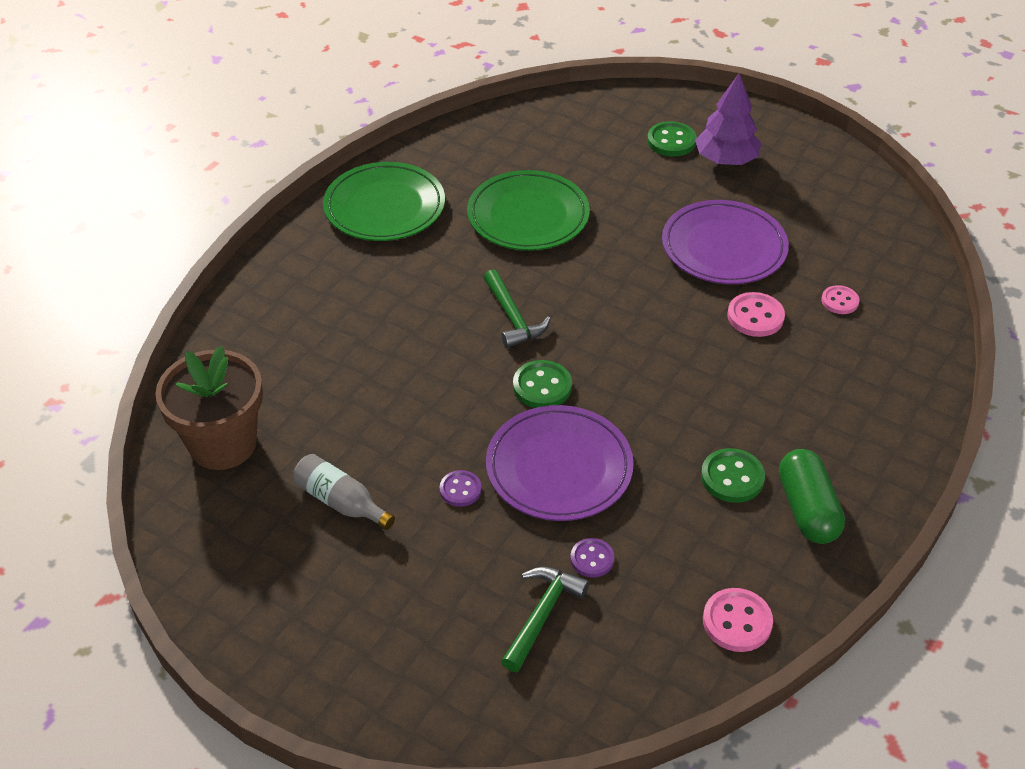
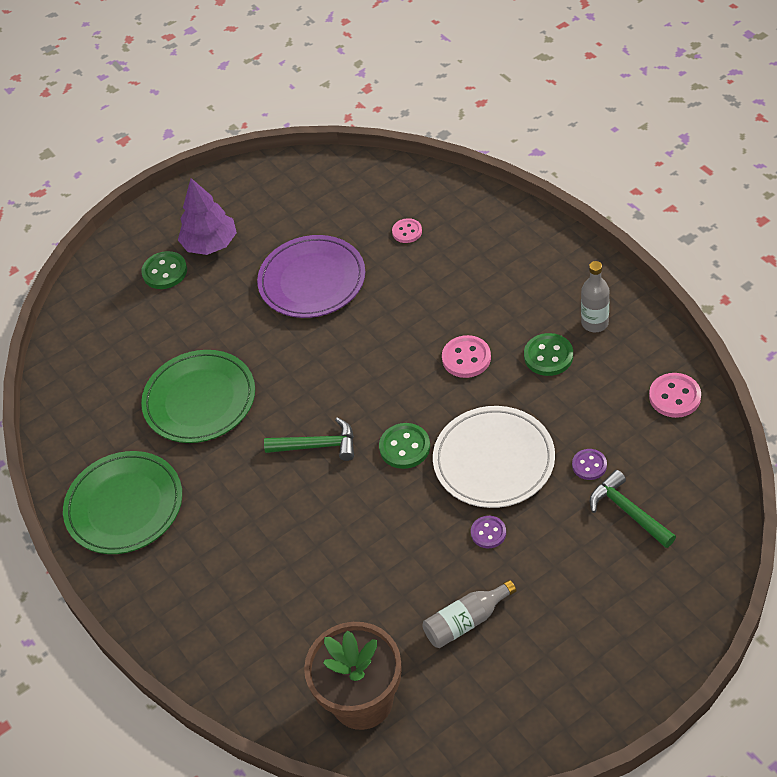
camera: 60 degrees left, 5 degrees up
purple plate [486,405,634,521] -> white plate [433,406,555,508]
pink button [728,292,785,337] -> pink button moved to [442,335,491,378]
green capsule [779,449,845,544] -> grey bottle [581,261,609,332]

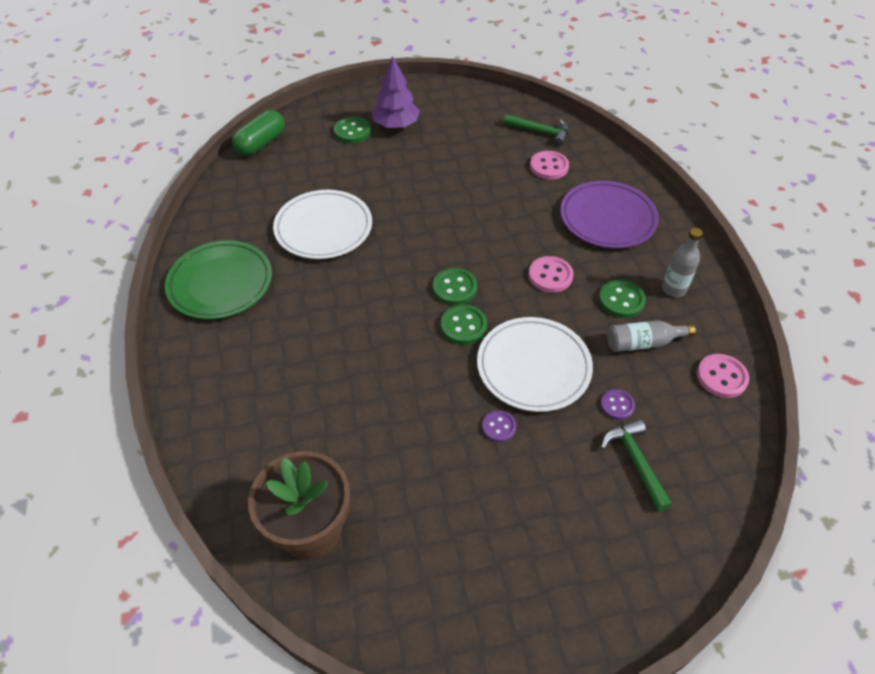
camera: 15 degrees right, 0 degrees up
green plate [141,350,255,443] -> white plate [273,190,372,259]
purple plate [257,235,365,318] -> purple plate moved to [560,181,659,249]
green hammer [264,418,354,461] -> green hammer moved to [504,114,569,146]
pink button [392,218,422,243] -> pink button [530,151,569,180], size x1.51
grey bottle [422,580,516,648] -> grey bottle moved to [607,320,696,352]
none -> green capsule [232,110,285,156]
none -> green button [433,268,477,305]

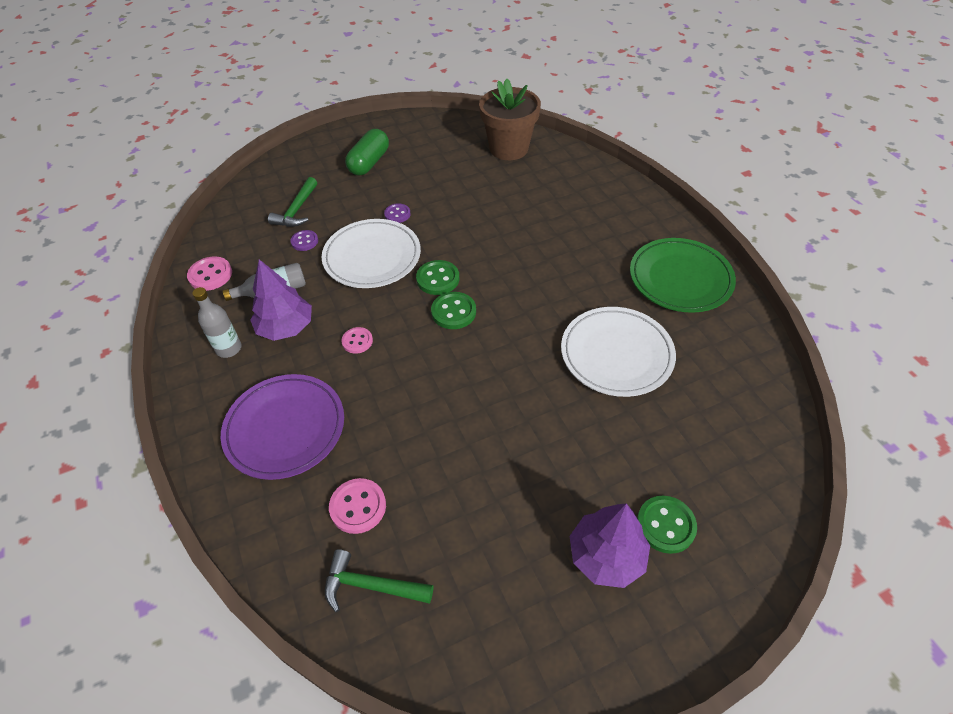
camera: 170 degrees right, 0 degrees up
green capsule [232,110,285,156] -> green capsule moved to [345,129,389,176]
pink button [528,256,573,293] -> pink button [341,327,373,354], size x0.66
green button [599,280,646,318] -> purple tree [250,259,312,341]
green hammer [601,419,672,512] -> green hammer turned 45 degrees clockwise [268,177,317,227]

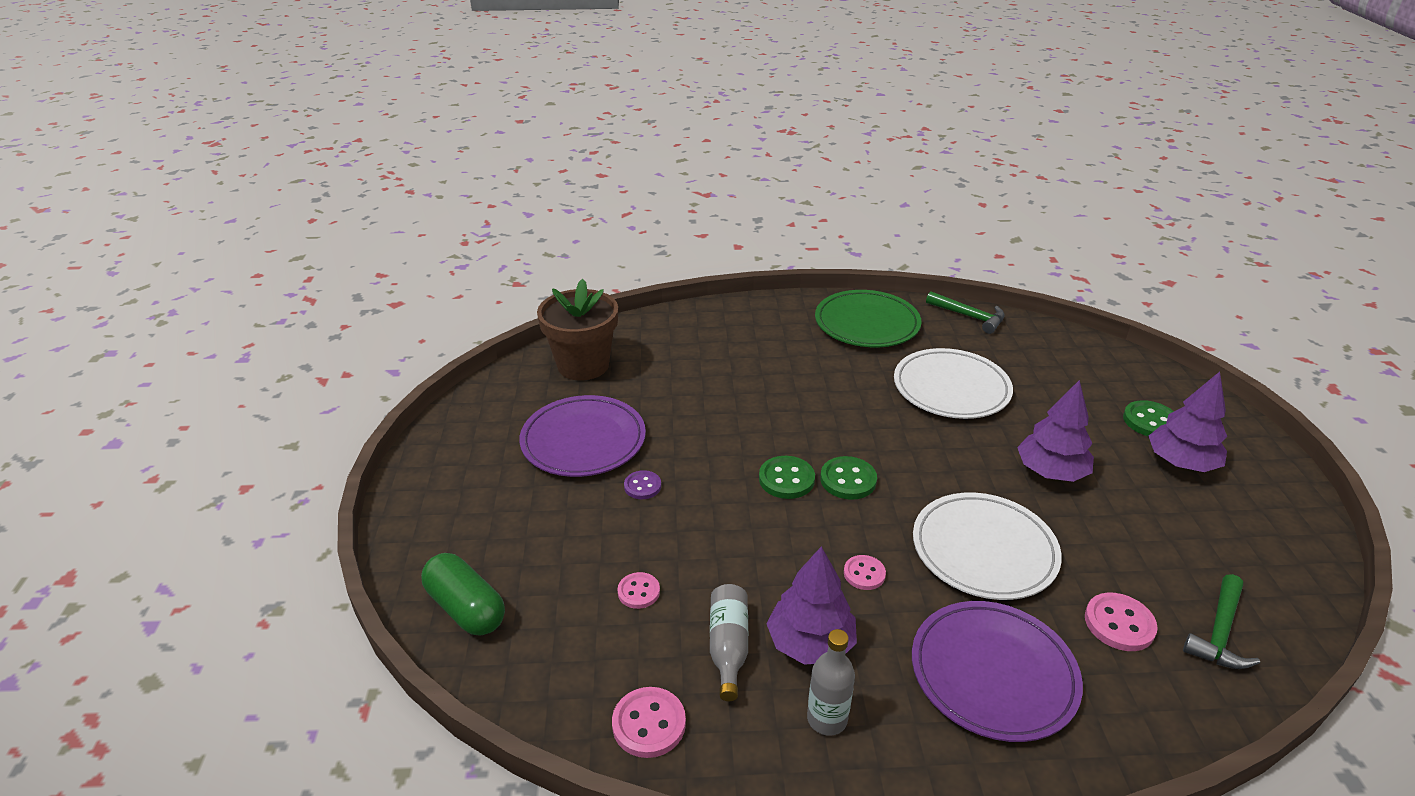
camera: 70 degrees left, 15 degrees down
green hammer [268,177,317,227] -> green hammer moved to [926,292,1005,334]
purple button [291,230,318,251] -> pink button [617,572,660,609]
white plate [321,219,421,288] -> white plate moved to [913,493,1062,600]
green capsule [345,129,389,176] -> green capsule moved to [421,553,505,636]
none -> purple plate [519,395,646,477]
none -> purple tree [1017,380,1094,482]

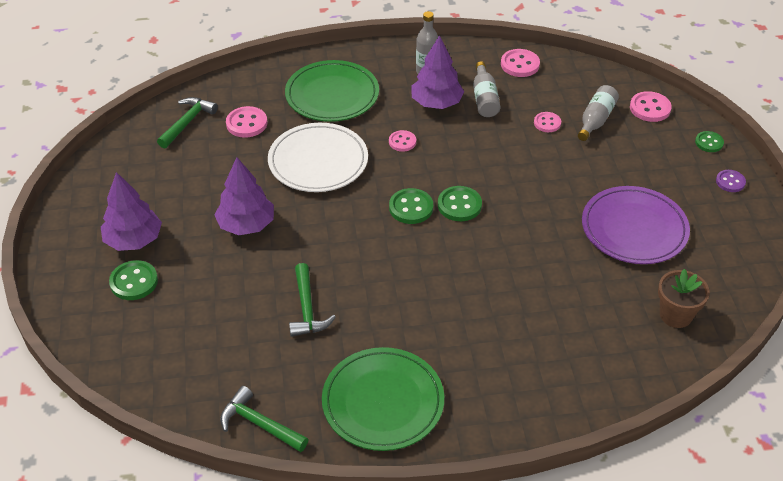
camera: 175 degrees right, 10 degrees up
green capsule [421,553,505,636] -> pink button [630,91,672,122]
brown flower pot [537,279,618,380] -> brown flower pot [658,269,710,328], size x0.62
purple button [624,470,661,499] -> purple button moved to [716,170,746,192]
white plate [894,348,1013,419] -> green hammer [289,263,336,337]
purple plate [912,601,1083,742] -> green plate [285,60,379,122]
none -> grey bottle [578,85,619,141]
none -> green button [695,131,724,152]

